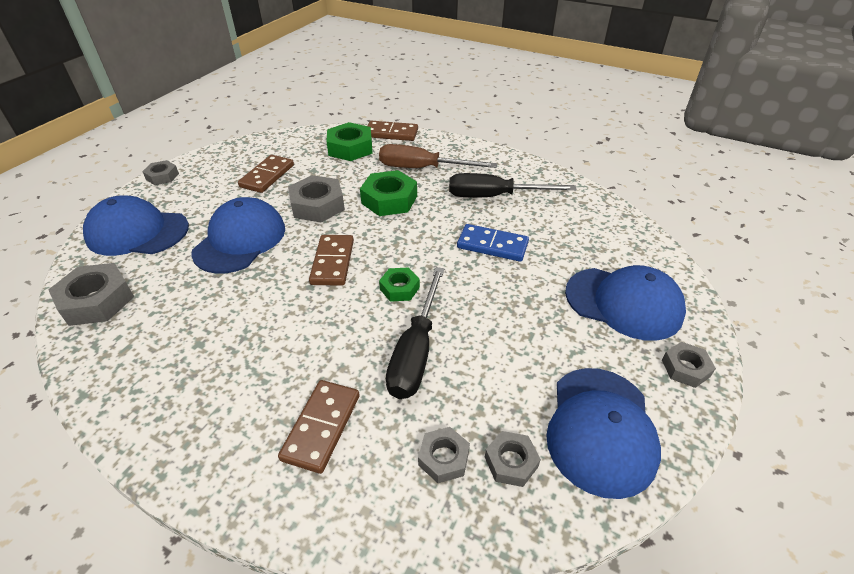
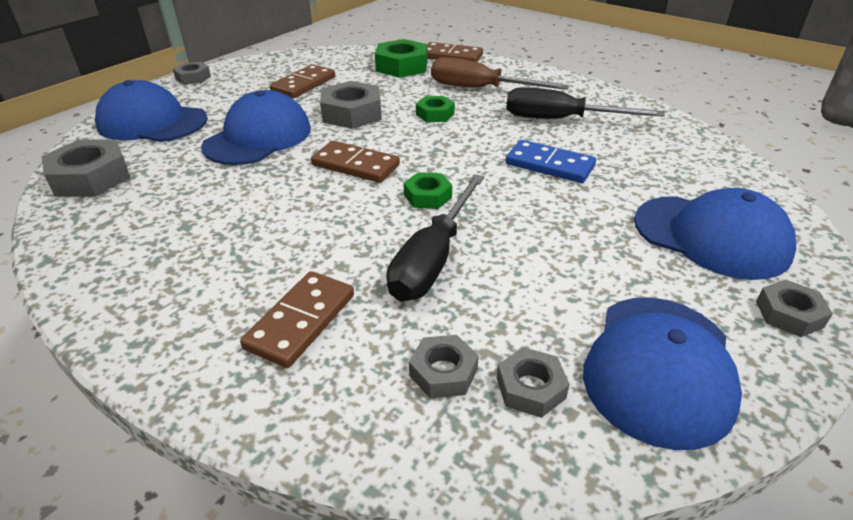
camera: 10 degrees right, 5 degrees down
brown domino [309,235,354,286] -> brown domino turned 75 degrees counterclockwise [311,141,400,183]
green nut [360,170,417,216] -> green nut [416,96,455,122], size x0.58

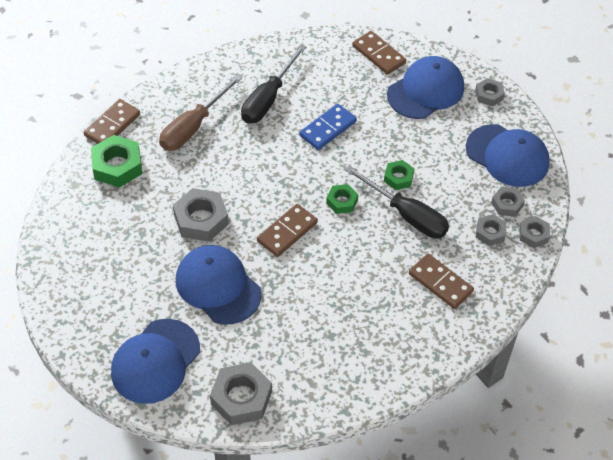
camera: 75 degrees left, 15 degrees up
grey nut [173,62,211,85] -> grey nut moved to [519,216,550,248]
brown domino [270,64,335,98] -> brown domino moved to [352,31,406,75]
green nut [416,96,455,122] -> green nut moved to [384,160,414,190]

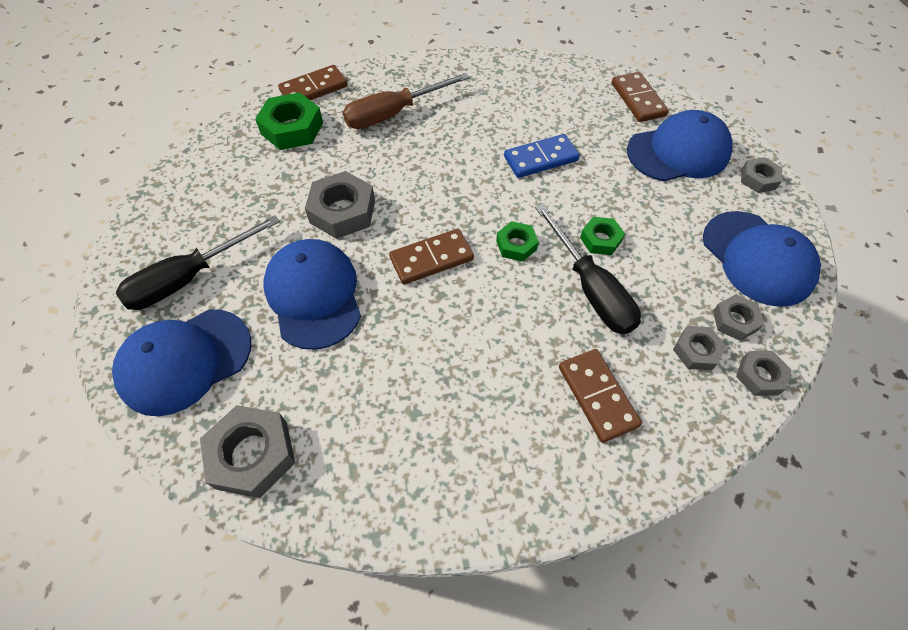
camera: 25 degrees right, 5 degrees up
black screwdriver [241,44,306,124] -> black screwdriver moved to [116,215,280,310]

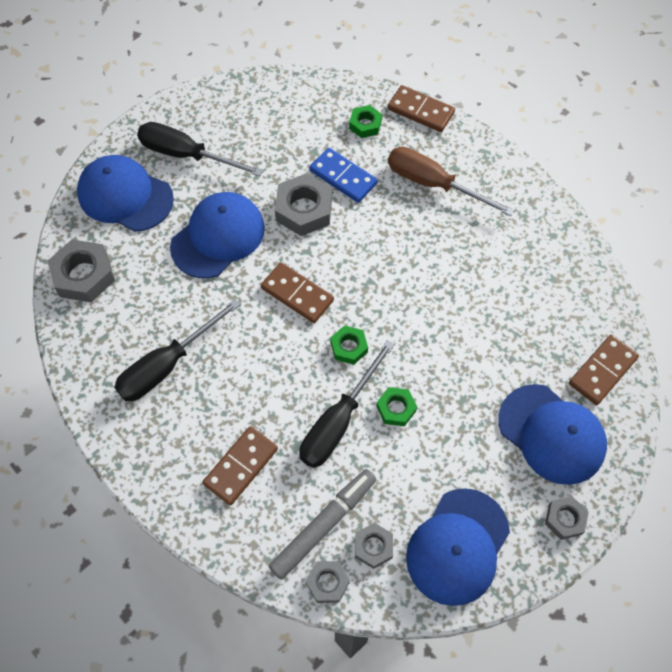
camera: 60 degrees right, 5 degrees up
green nut [255,92,323,150] -> green nut [349,105,382,138], size x0.58
blue domino [504,134,580,178] -> blue domino moved to [309,148,378,203]
grey nut [673,326,726,370] -> grey marker [269,469,377,580]
none -> black screwdriver [114,299,241,401]

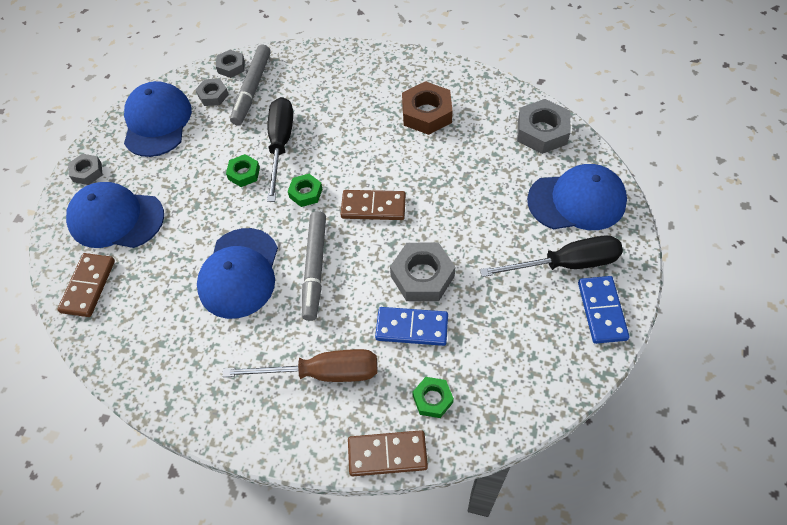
camera: 150 degrees right, 5 degrees down
black screwdriver [114,299,241,401] -> brown nut [402,81,453,135]
blue cap [170,192,265,279] -> blue cap moved to [197,228,278,319]
brown domino [202,426,278,505] -> none
none -> grey marker [302,211,326,321]
none -> blue domino [578,276,629,344]

